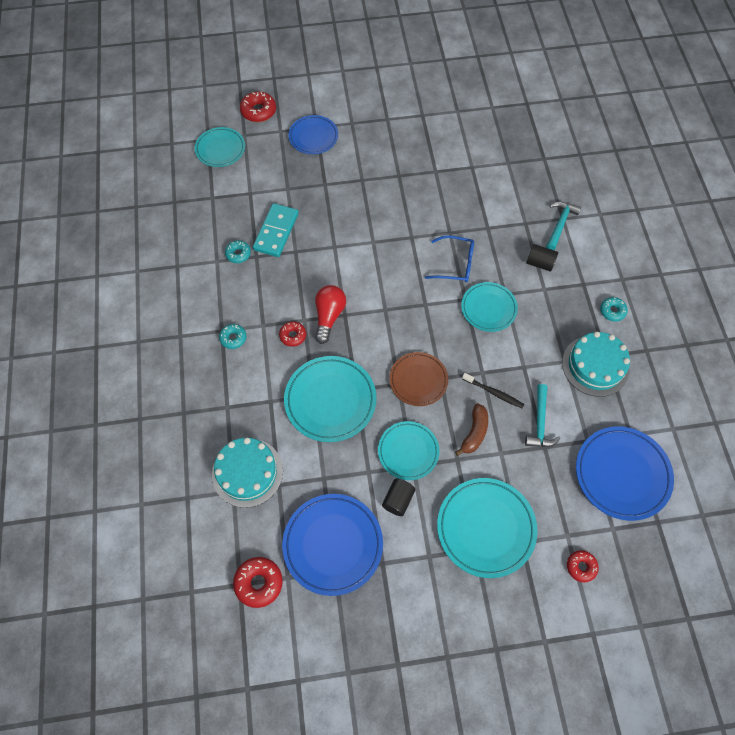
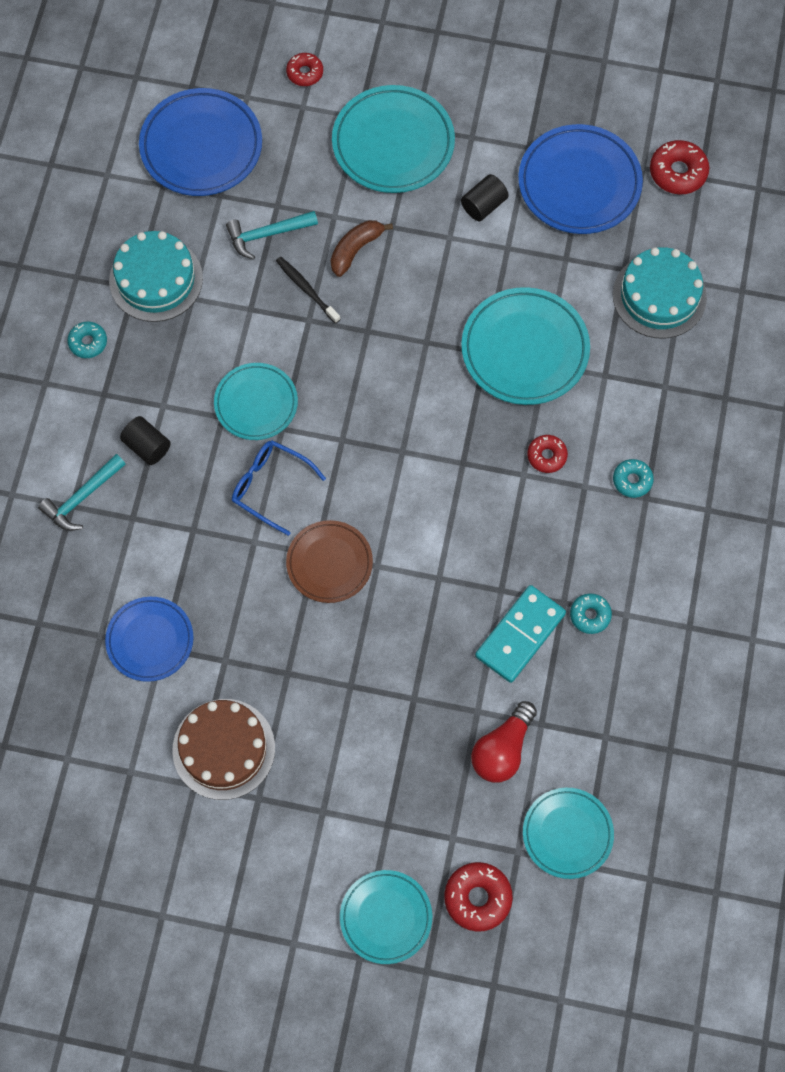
camera: 160 degrees left, 5 degrees up
blue plate [288,115,338,154] -> blue plate moved to [105,597,193,682]
red light bulb [315,285,346,344] -> red light bulb moved to [471,701,537,783]
turquoise plate [378,421,439,480] -> turquoise plate moved to [340,870,432,964]
brown plate [389,352,448,406] -> brown plate moved to [286,520,373,603]
turquoise hammer [525,384,561,447] -> turquoise hammer turned 135 degrees counterclockwise [226,211,318,260]
none -> brown cake [172,699,275,800]

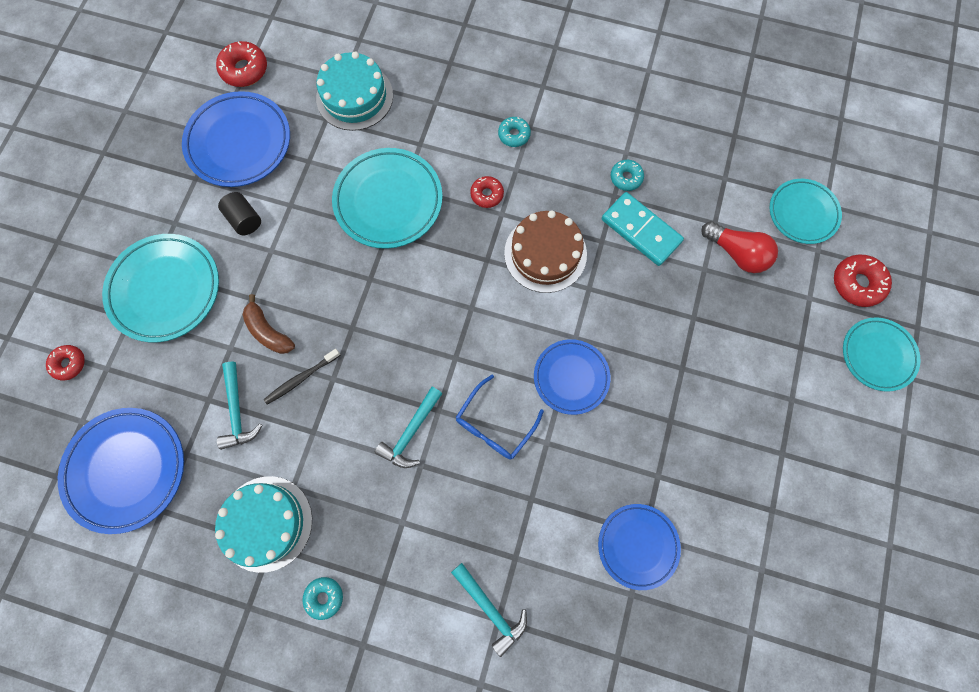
camera: 85 degrees left, 5 degrees up
black cylinder [120,416,171,465] -> none
brown cake [172,699,275,800] -> brown cake moved to [504,210,587,293]
turquoise plate [214,363,298,440] -> turquoise hammer [375,387,443,468]
brown plate [286,520,373,603] -> blue plate [534,339,611,415]

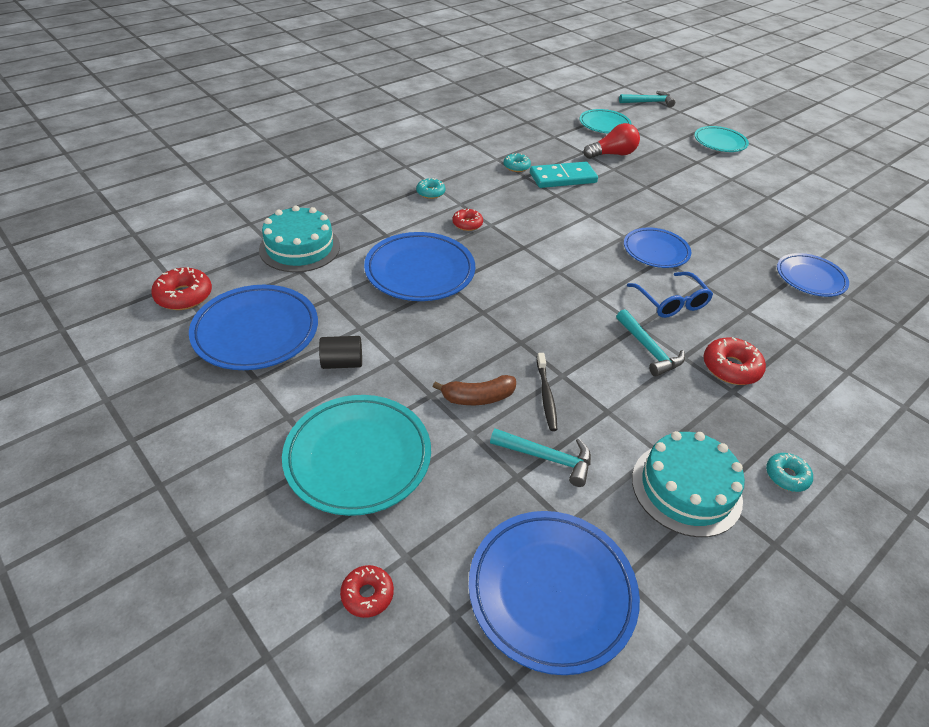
camera: 60 degrees left, 30 degrees down
turquoise plate [332,148,443,249] -> blue plate [364,232,475,301]
turquoise hammer [451,563,527,657] -> turquoise hammer moved to [619,91,675,107]
brown cake [504,210,587,293] -> none
red donut [834,255,892,307] -> red donut moved to [704,337,766,385]

